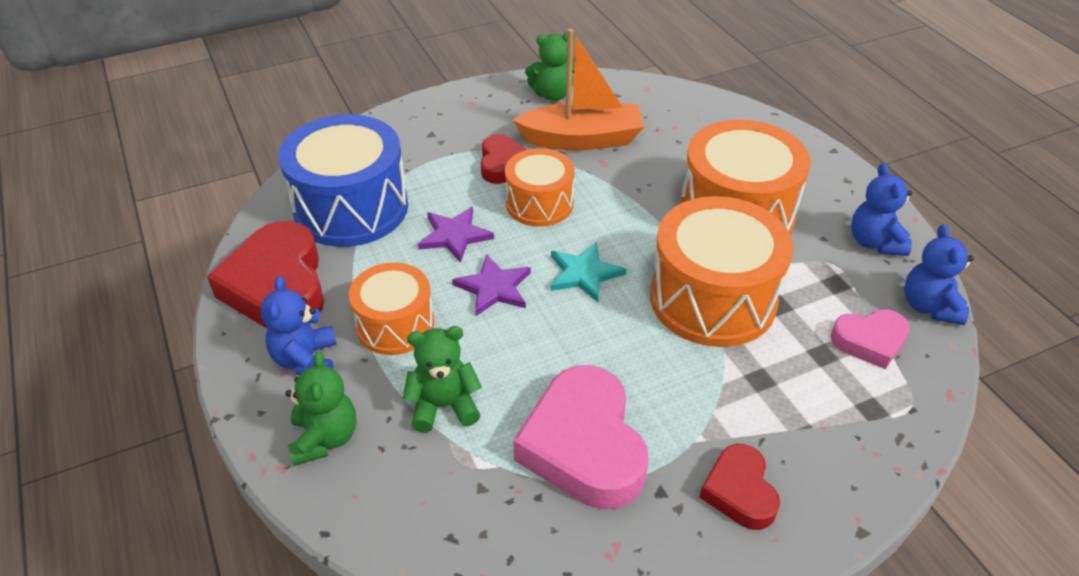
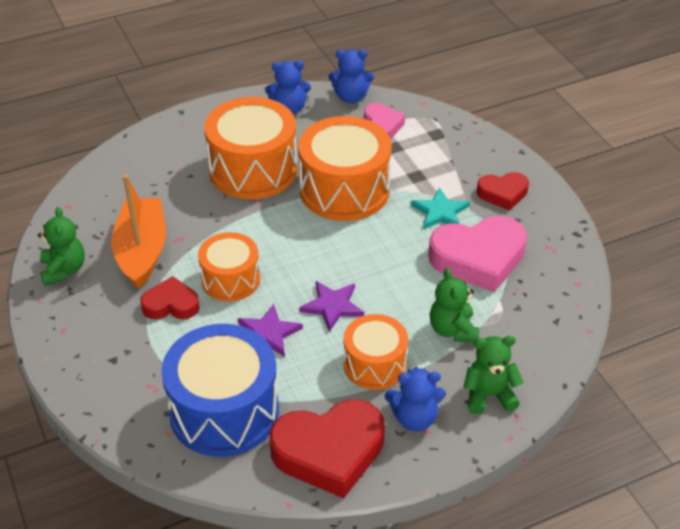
camera: 90 degrees left, 0 degrees up
turquoise star [550,242,626,302] -> turquoise star moved to [411,187,470,229]

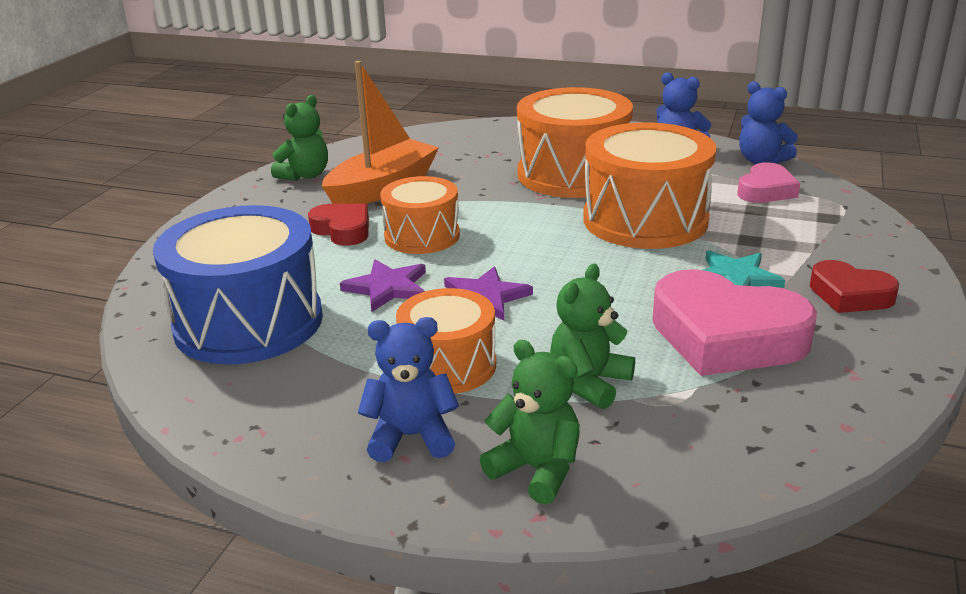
camera: 45 degrees right, 15 degrees down
red heart [270,400,385,498] -> none
blue teddy bear [385,367,445,431] -> blue teddy bear turned 135 degrees clockwise [358,317,459,462]

